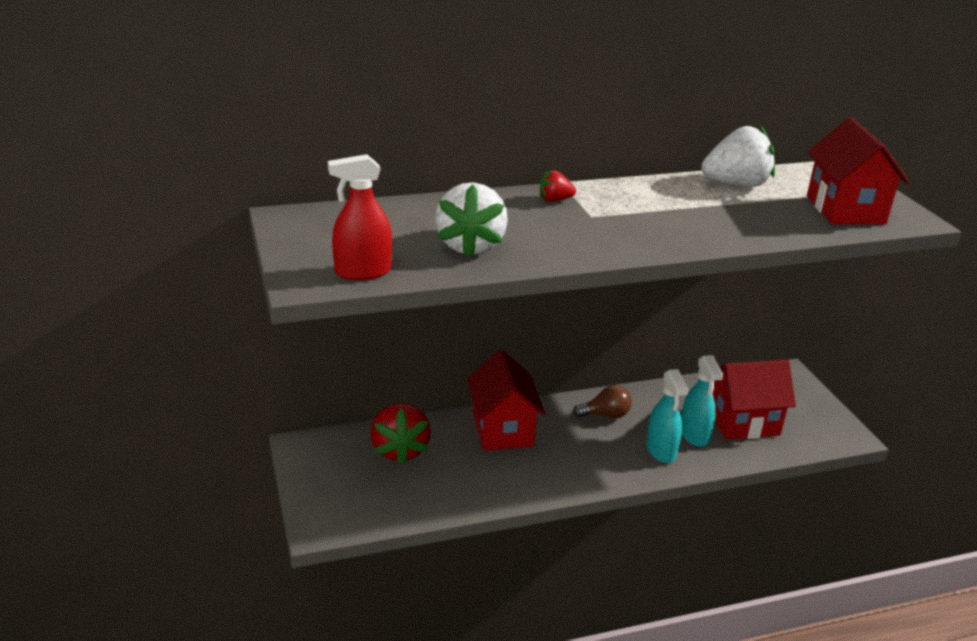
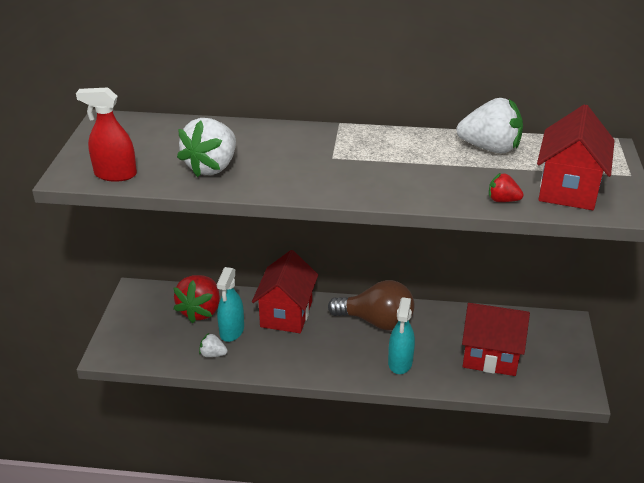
camera: 25 degrees right, 5 degrees up
red strawberry [540,170,576,202] -> red strawberry moved to [489,173,524,202]
brown light bulb [573,385,632,418] -> brown light bulb [328,280,414,331], size x1.76
turquoise spray bottle [681,355,723,447] -> turquoise spray bottle moved to [217,267,244,342]
none -> white strawberry [199,333,228,357]

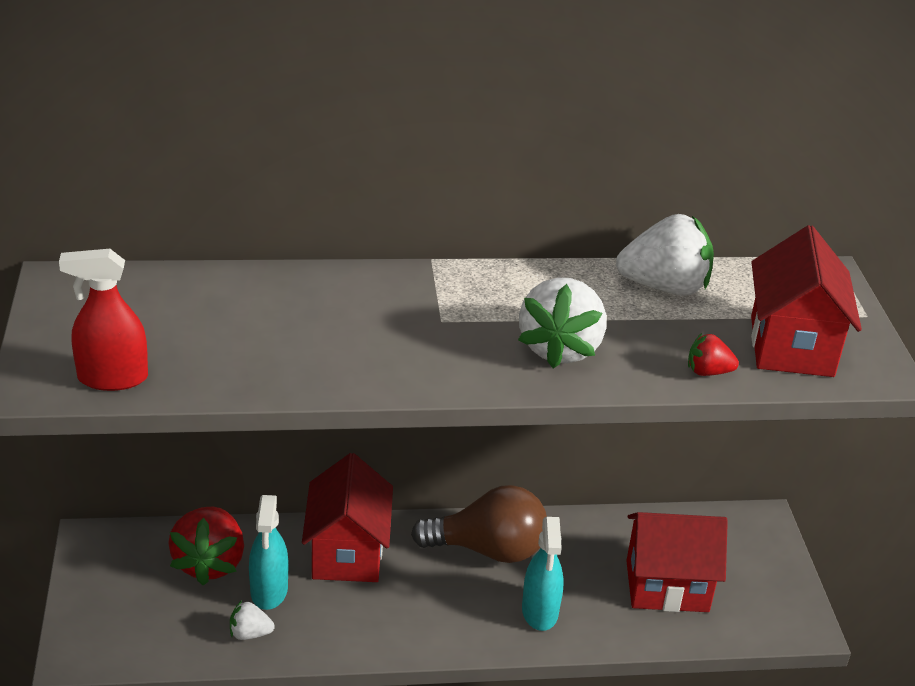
camera: 15 degrees left, 0 degrees up
white strawberry [177,118,236,178] -> white strawberry moved to [518,277,607,368]

